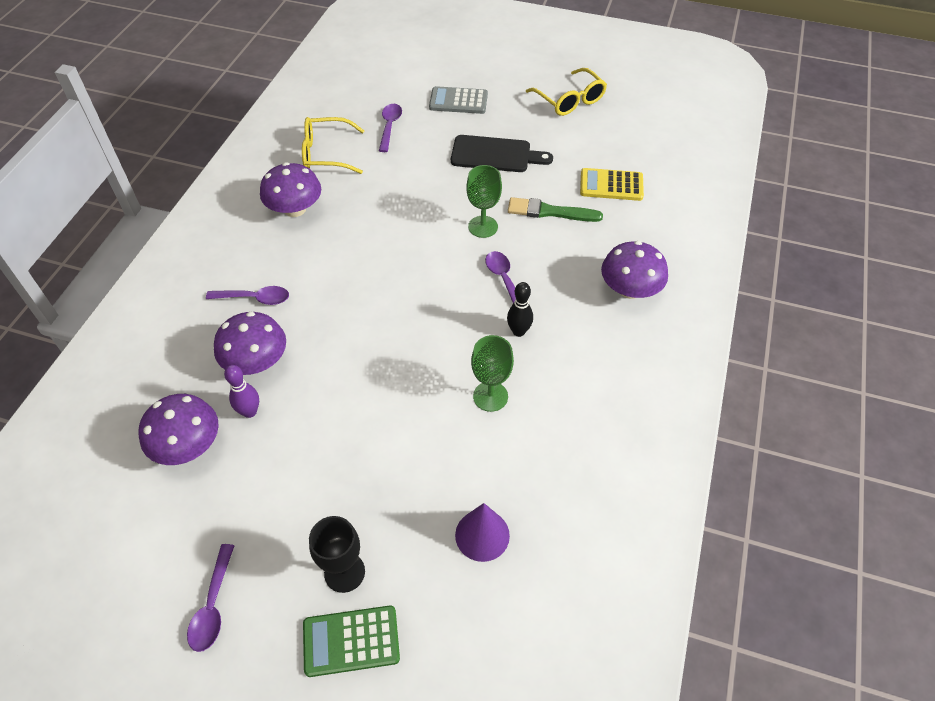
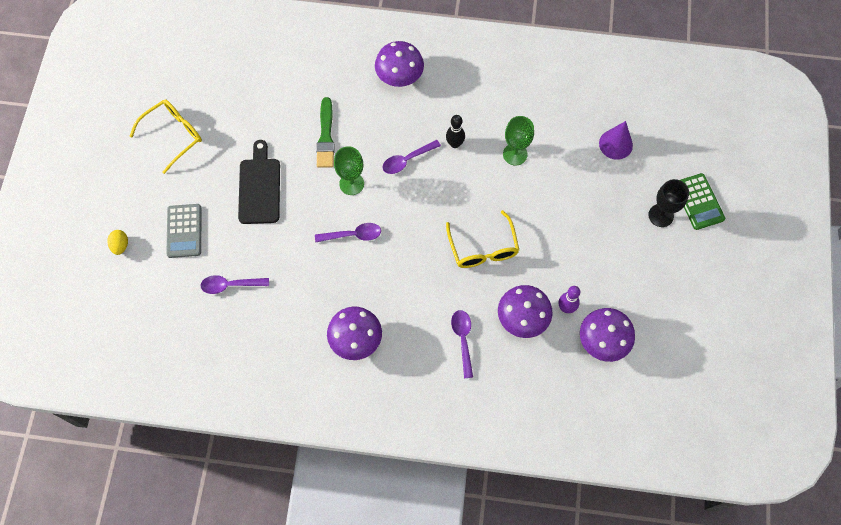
camera: 100 degrees left, 15 degrees up
purple spoon [187,544,234,652] -> purple spoon moved to [315,223,381,242]
yellow glasses [302,117,364,174] -> yellow glasses moved to [446,210,519,268]
yellow calculator [580,168,644,201] -> none
none -> yellow egg [107,230,128,255]

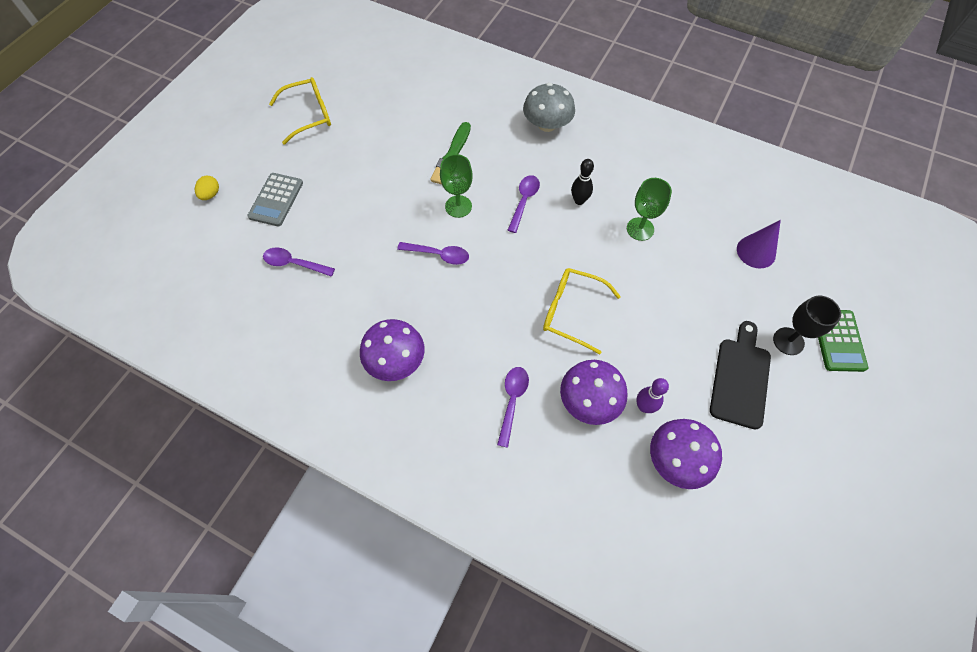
camera: 20 degrees right, 5 degrees down
black cutting board [238,140,280,224] -> black cutting board moved to [710,321,771,430]
purple mushroom [375,41,424,87] -> grey mushroom [523,83,575,132]
purple spoon [382,140,441,174] -> purple spoon turned 120 degrees clockwise [508,175,540,233]
yellow glasses [446,210,519,268] -> yellow glasses turned 105 degrees clockwise [543,268,621,355]

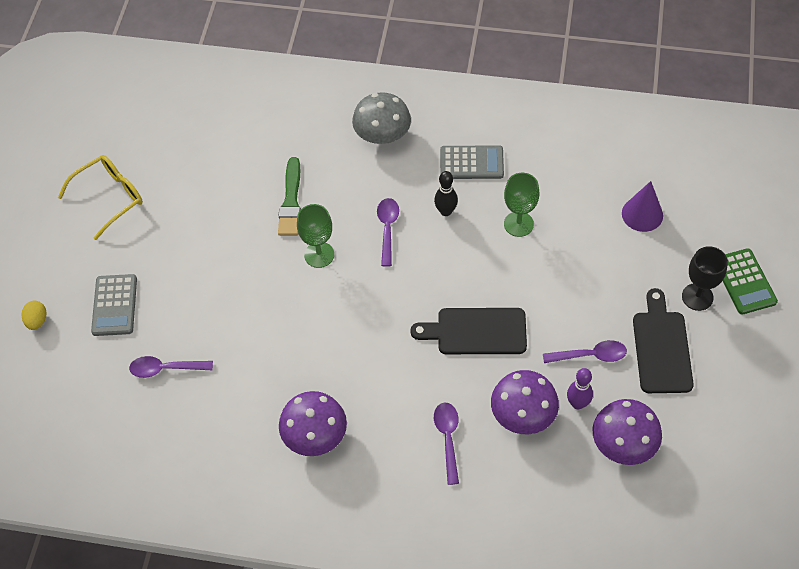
camera: 15 degrees left, 5 degrees down
purple spoon [397,242,469,265] -> purple spoon moved to [543,340,627,363]
yellow glasses [543,268,621,355] -> black cutting board [410,308,527,354]
none -> grey calculator [440,145,504,179]

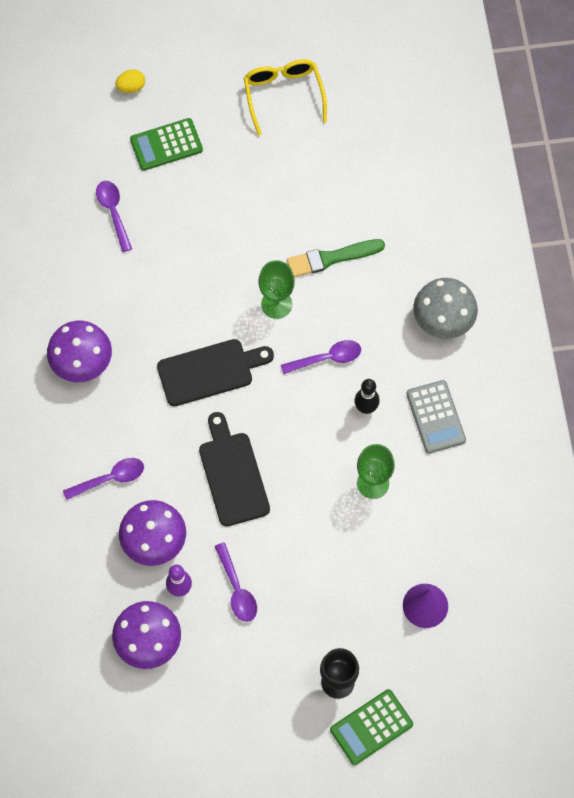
camera: 70 degrees right, 10 degrees up
yellow glasses [58,155,143,240] -> yellow glasses turned 135 degrees counterclockwise [244,59,327,136]
grey calculator [91,274,137,336] -> green calculator [130,118,203,171]
black cutting board [633,288,694,393] -> black cutting board moved to [157,339,274,406]

